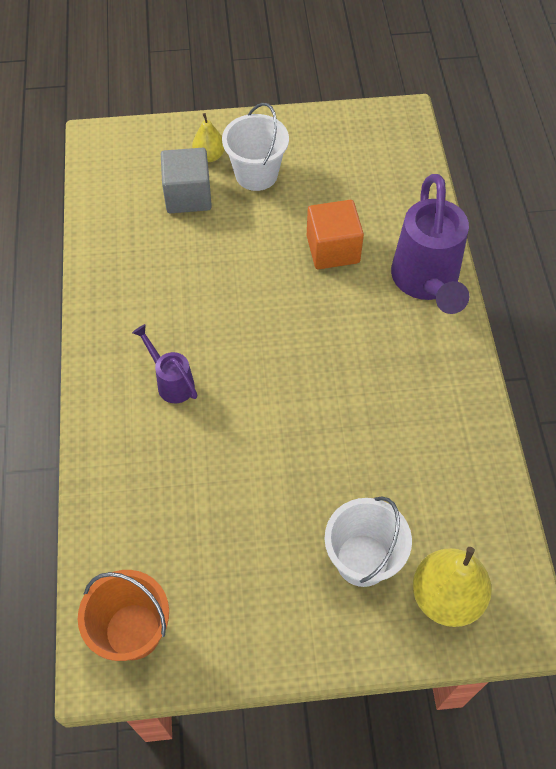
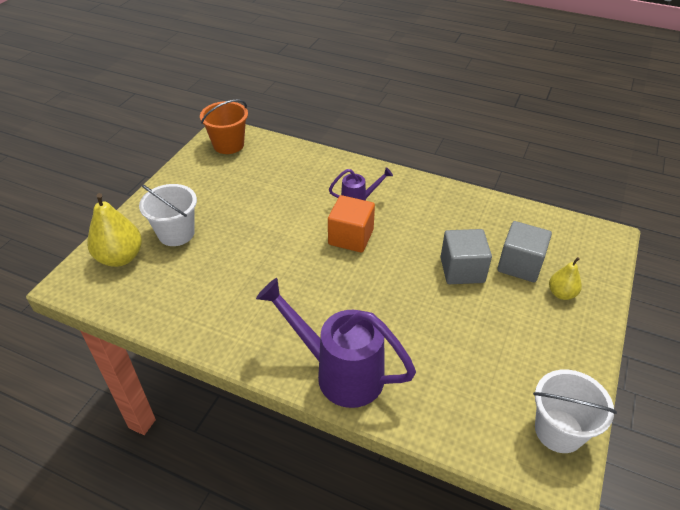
camera: 120 degrees right, 15 degrees down
white bucket [222,103,289,191] -> white bucket moved to [533,369,617,453]
orange cube [307,200,364,269] -> orange cube moved to [328,195,375,253]
none -> grey cube [440,229,492,284]

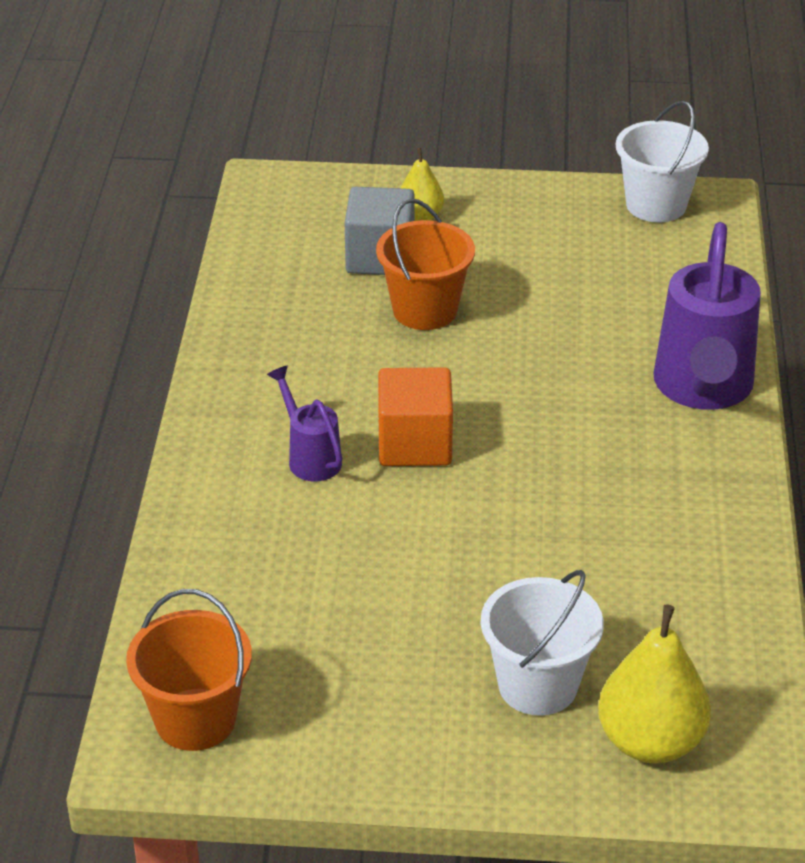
camera: 110 degrees left, 5 degrees down
grey cube [440,229,492,284] -> orange bucket [376,198,475,330]

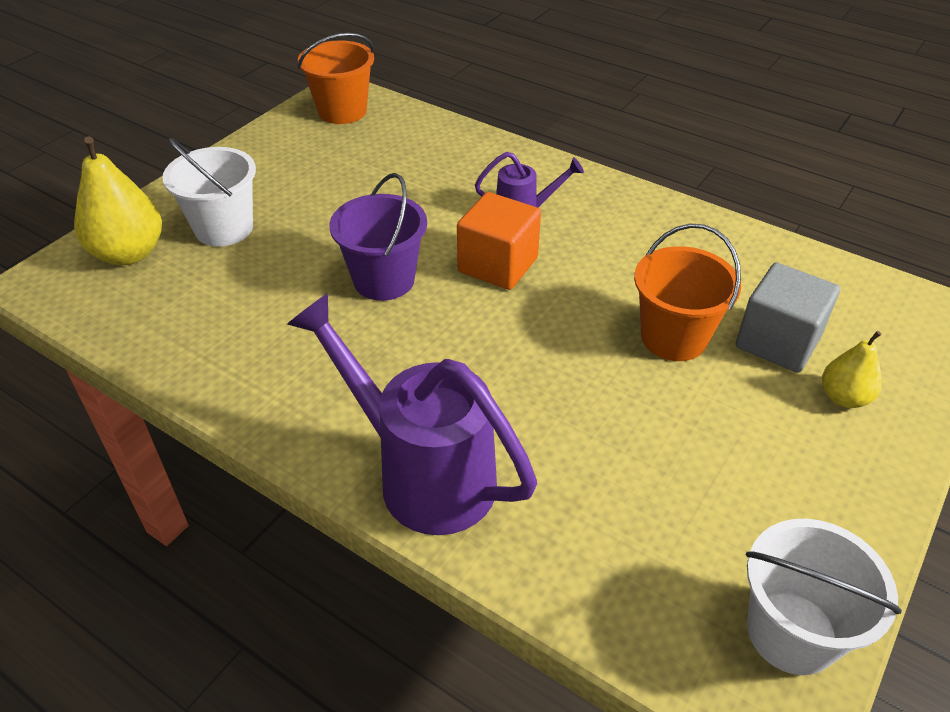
camera: 120 degrees right, 5 degrees up
none -> purple bucket [329,173,427,301]

